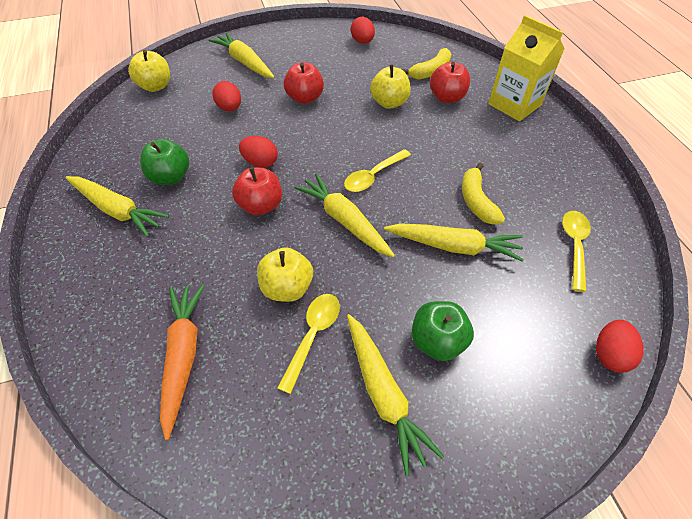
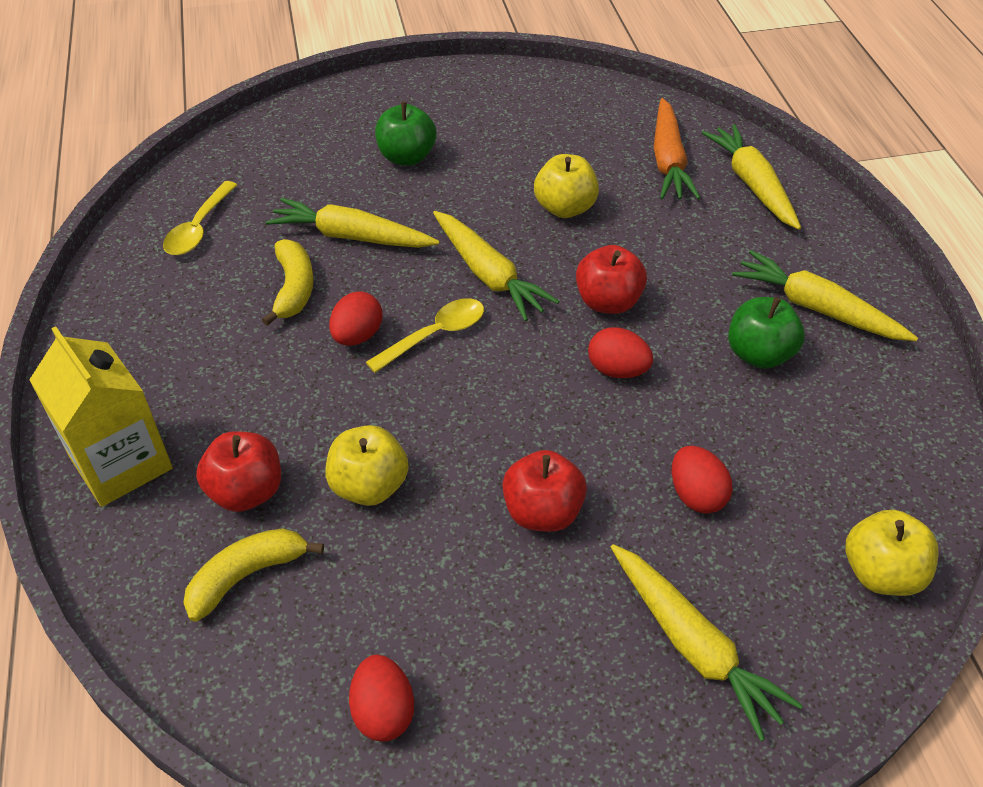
camera: 175 degrees left, 5 degrees down
yellow spoon [277,294,340,394] -> none
yellow carrot [347,314,444,476] -> yellow carrot moved to [702,124,801,230]
red egg [596,320,644,373] -> red egg moved to [329,291,382,346]

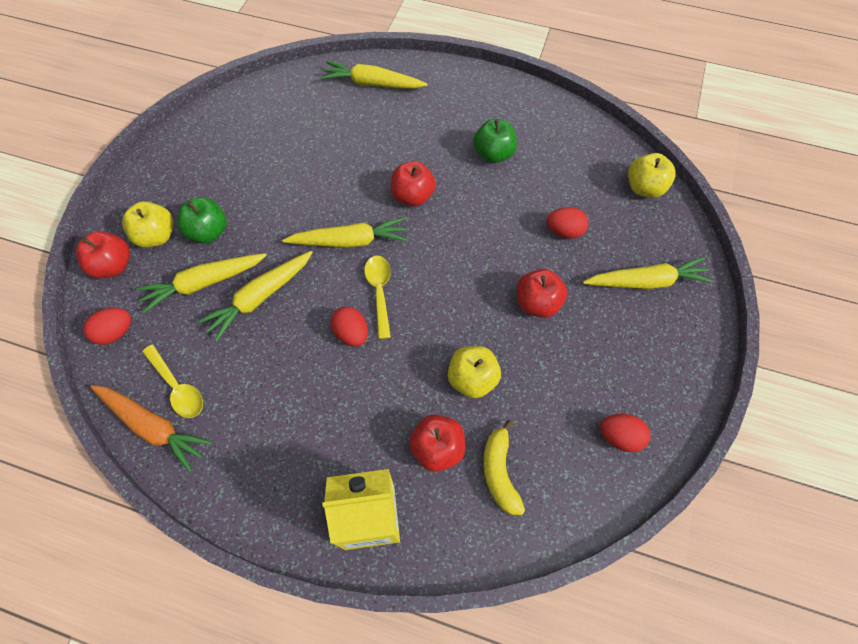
camera: 60 degrees left, 15 degrees up
yellow banana [262,239,314,326] -> none
yellow apple [534,154,599,218] -> yellow apple moved to [122,201,173,248]
red egg [588,327,653,378] -> red egg moved to [83,308,131,345]
orange carrot [654,98,700,199] -> orange carrot moved to [90,385,212,472]
yellow carrot [732,250,918,341] -> yellow carrot moved to [137,253,267,313]
none -> red apple [76,231,130,278]

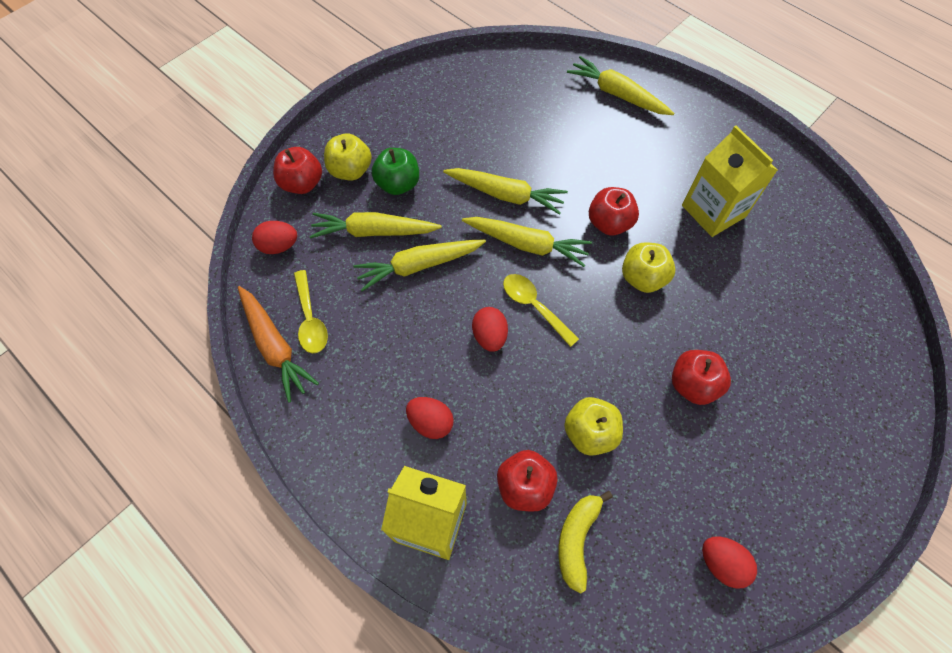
camera: 25 degrees right, 0 degrees up
yellow spoon [364,256,391,339] -> yellow spoon turned 60 degrees counterclockwise [503,274,579,347]
green apple [473,119,517,163] -> yellow carton [682,126,778,237]
red egg [547,207,588,239] -> red egg moved to [406,397,454,439]
yellow carrot [583,257,714,289] -> yellow carrot moved to [443,168,568,215]
yellow apple [628,153,676,198] -> yellow apple moved to [622,242,676,293]

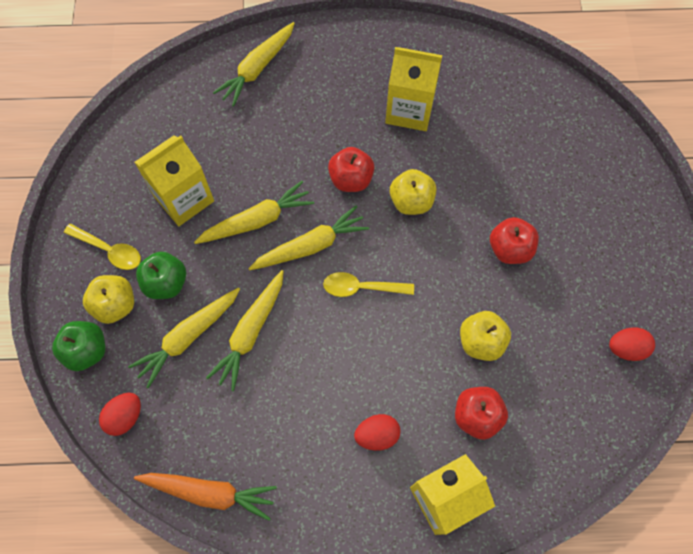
camera: 45 degrees left, 5 degrees up
red apple [273,147,322,194] -> green apple [52,321,105,371]
yellow spoon [294,270,328,353] -> yellow spoon moved to [64,224,141,270]
red egg [472,307,508,352] -> none
yellow banana [558,491,613,593] -> none
yellow carrot [567,56,674,115] -> yellow carrot turned 45 degrees counterclockwise [213,22,295,107]
none -> yellow carton [134,135,214,226]

